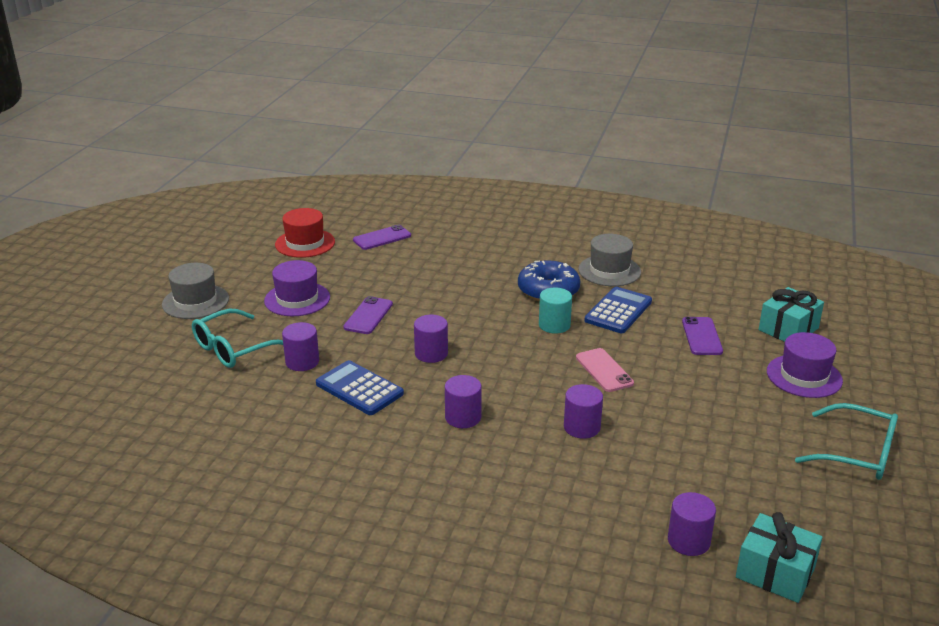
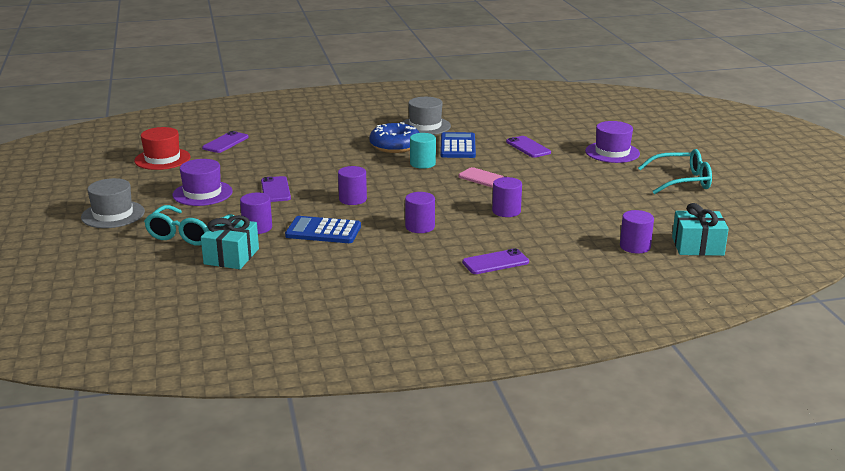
camera: 30 degrees left, 5 degrees down
turquoise gift [759,287,824,342] -> turquoise gift moved to [201,215,259,269]
none -> purple phone [462,248,529,274]

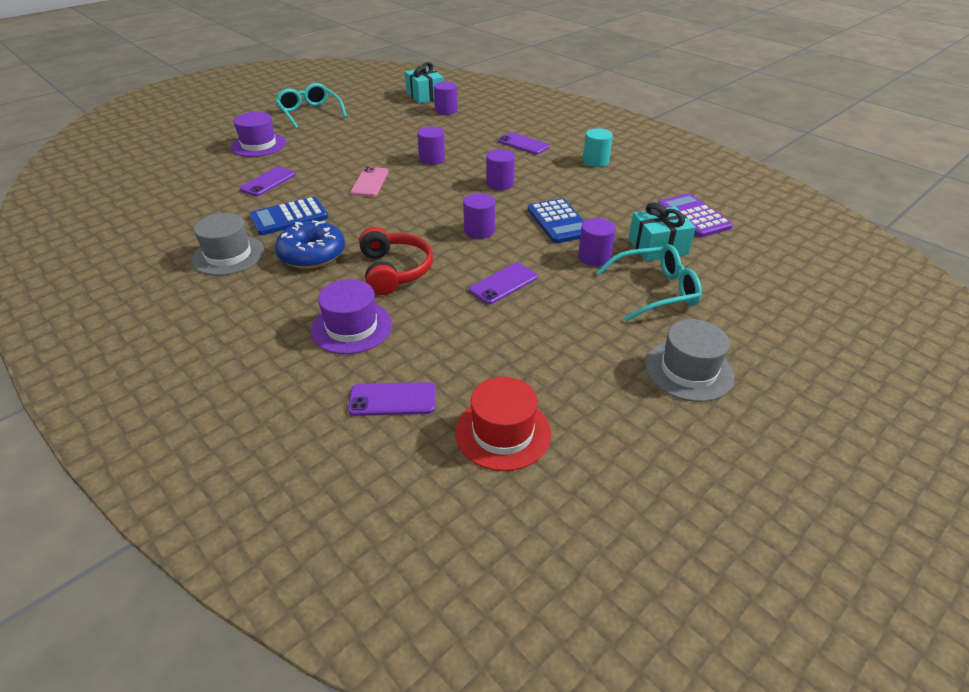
camera: 120 degrees left, 15 degrees up
purple hat [173,159,233,206] -> purple hat moved to [311,279,392,354]
turquoise cylinder [410,133,436,169] -> turquoise cylinder moved to [583,128,613,167]
none -> red headphones [359,227,433,295]
none -> purple calculator [658,193,733,238]

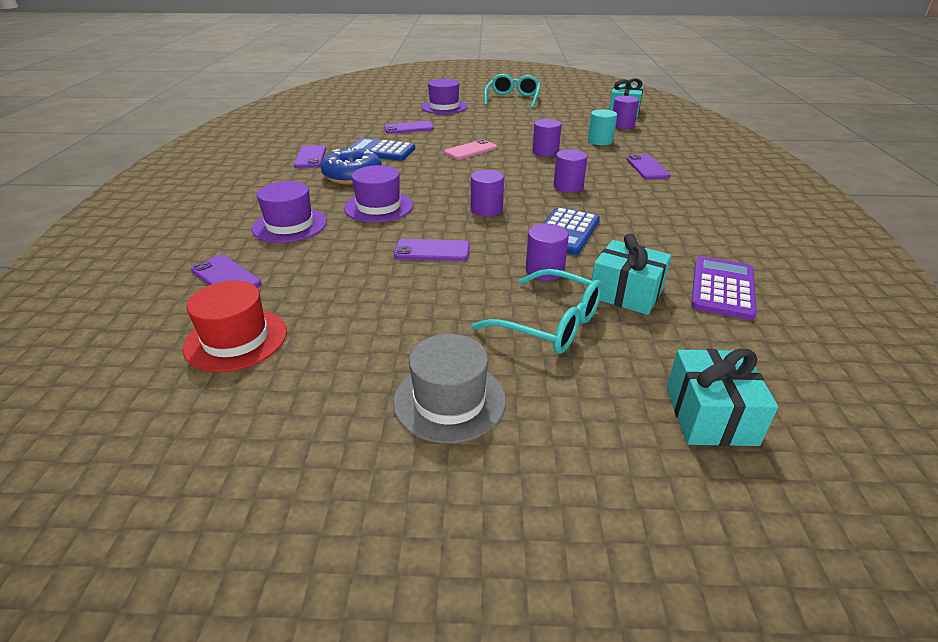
camera: 45 degrees right, 5 degrees down
grey hat [192,213,264,276] -> purple phone [294,145,326,168]
red headphones [359,227,433,295] -> purple hat [344,165,413,222]
turquoise cylinder [583,128,613,167] -> turquoise cylinder moved to [588,109,617,145]
none -> turquoise gift [667,349,778,446]

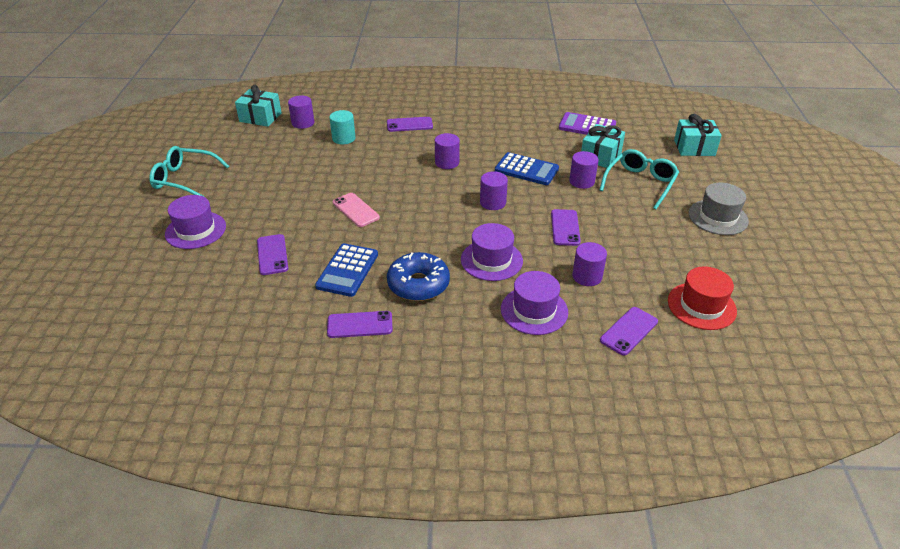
camera: 90 degrees left, 5 degrees up
purple cylinder [532,119,561,157] -> purple cylinder moved to [572,242,607,286]

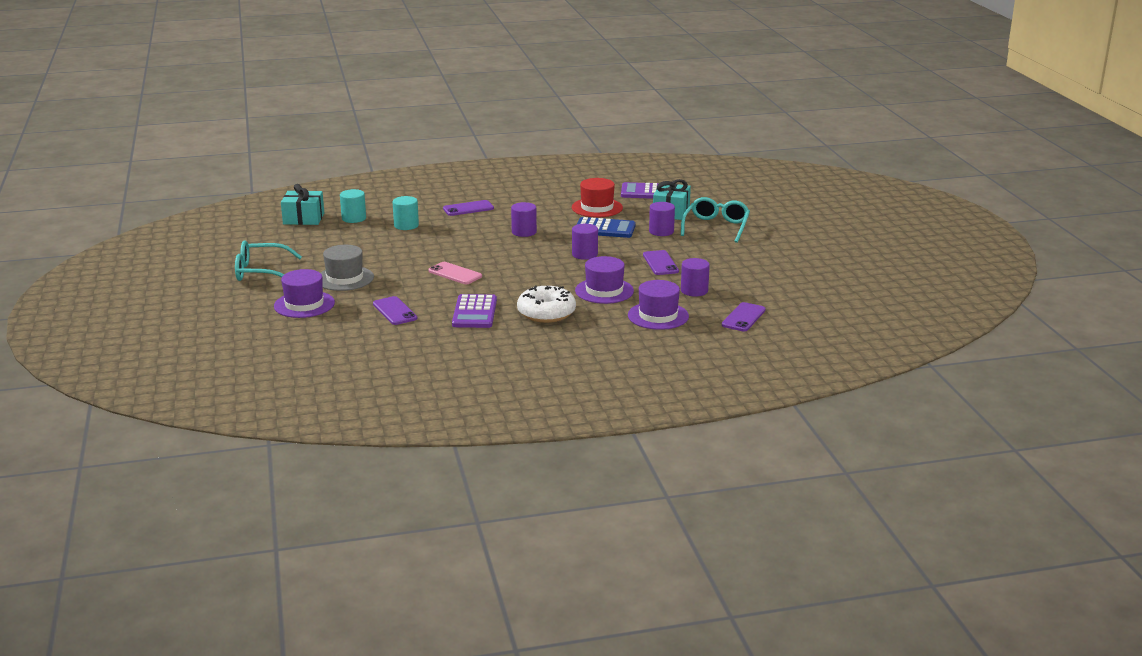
camera: 15 degrees left, 15 degrees down
purple cylinder [288,95,314,129] -> turquoise cylinder [340,189,366,223]
blue calculator [315,243,378,297] -> purple calculator [452,294,497,328]
purple phone [327,311,393,338] -> none
blue donut [387,252,450,301] -> white donut [517,286,576,323]
red hat [668,266,737,330] -> red hat moved to [572,178,623,217]
turquoise gift [674,114,722,156] -> none
grey hat [689,183,749,235] -> grey hat moved to [321,245,374,291]

